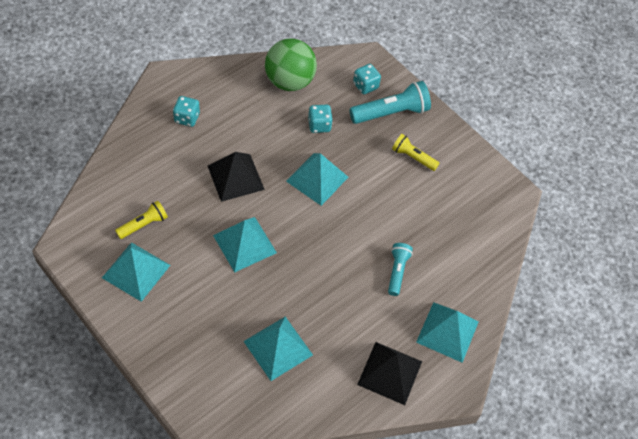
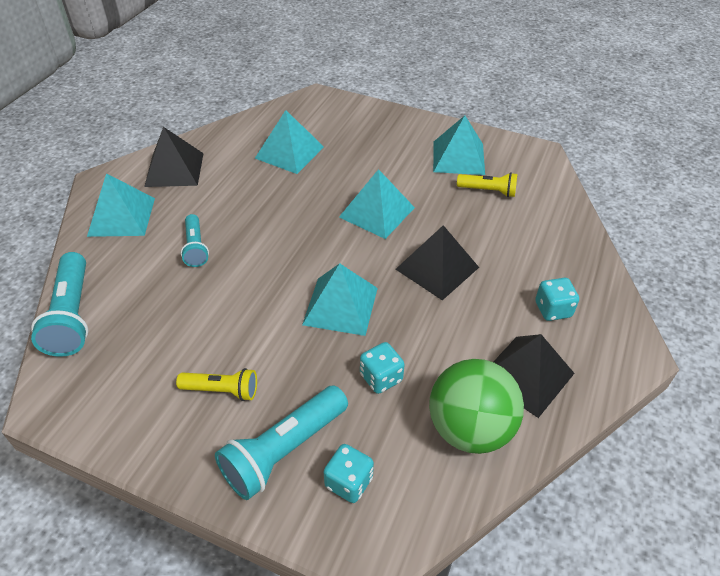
camera: 160 degrees right, 10 degrees down
yellow flashlight [115,200,168,239] -> yellow flashlight turned 105 degrees counterclockwise [457,172,517,197]
none -> turquoise flashlight [31,252,88,357]
none -> black pyramid [493,334,575,418]

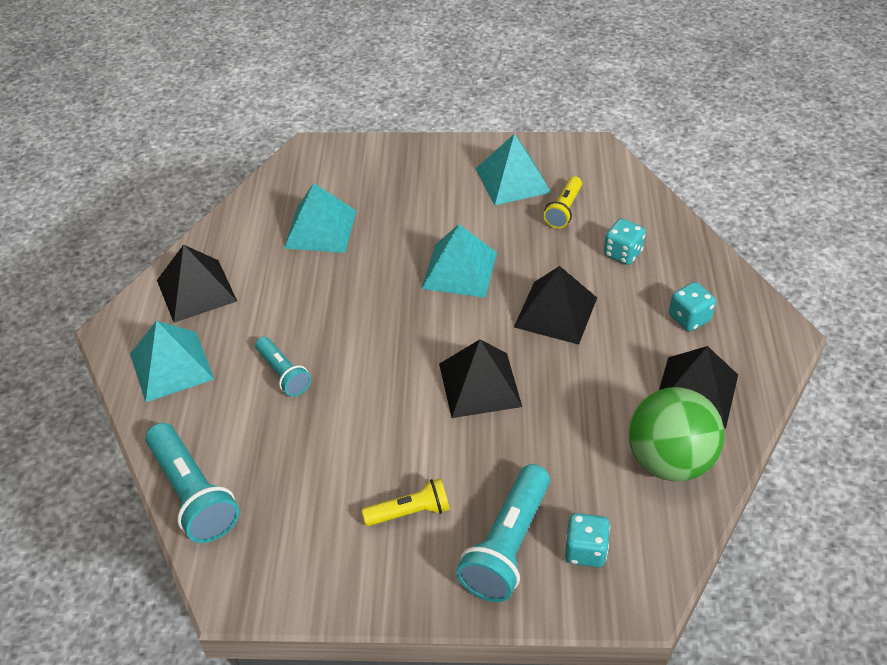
camera: 20 degrees left, 0 degrees up
turquoise pyramid [302,263,378,336] -> black pyramid [439,339,522,418]
turquoise dice [360,342,405,394] -> turquoise dice moved to [604,219,646,265]
yellow flashlight [457,172,517,197] -> yellow flashlight turned 120 degrees clockwise [543,176,582,229]

